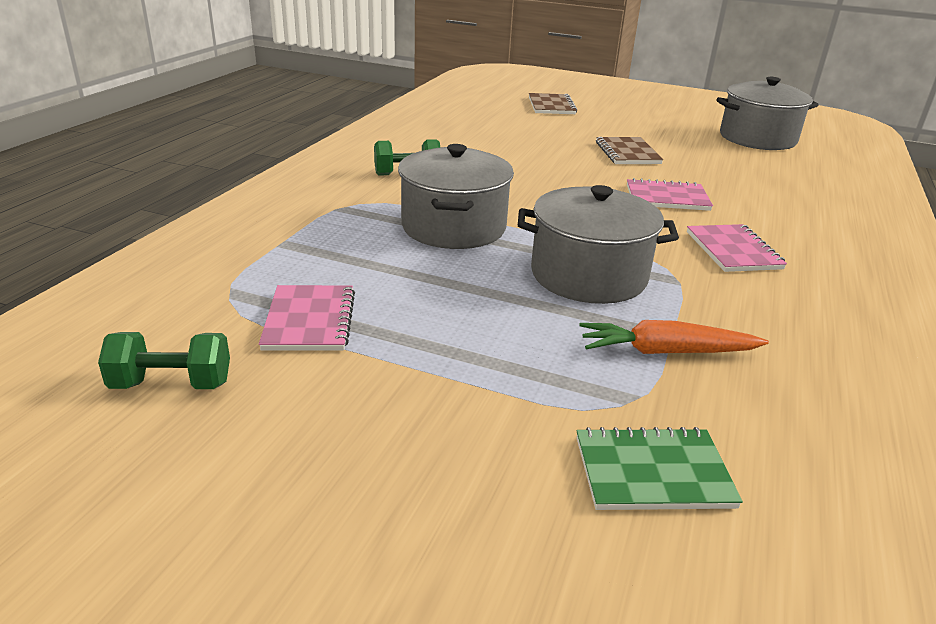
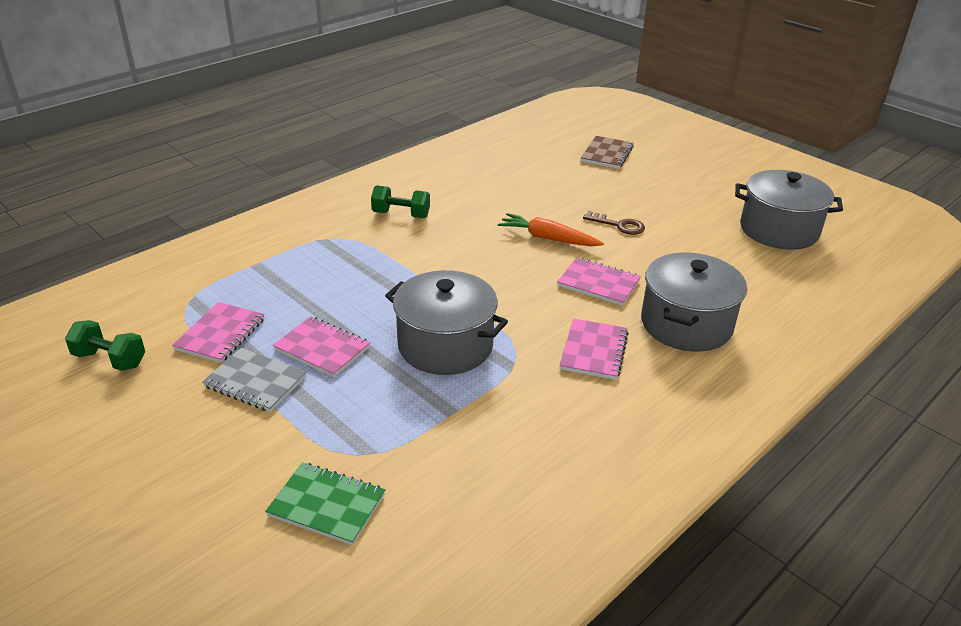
camera: 25 degrees right, 5 degrees up
grey pot [398,144,514,249] -> grey pot moved to [641,252,747,352]
orange carrot [579,320,769,354] -> orange carrot moved to [498,213,604,246]
brown notebook [596,137,663,164] -> brown key [583,211,645,235]
none -> grey notebook [202,348,307,412]
none -> pink notebook [273,316,370,377]

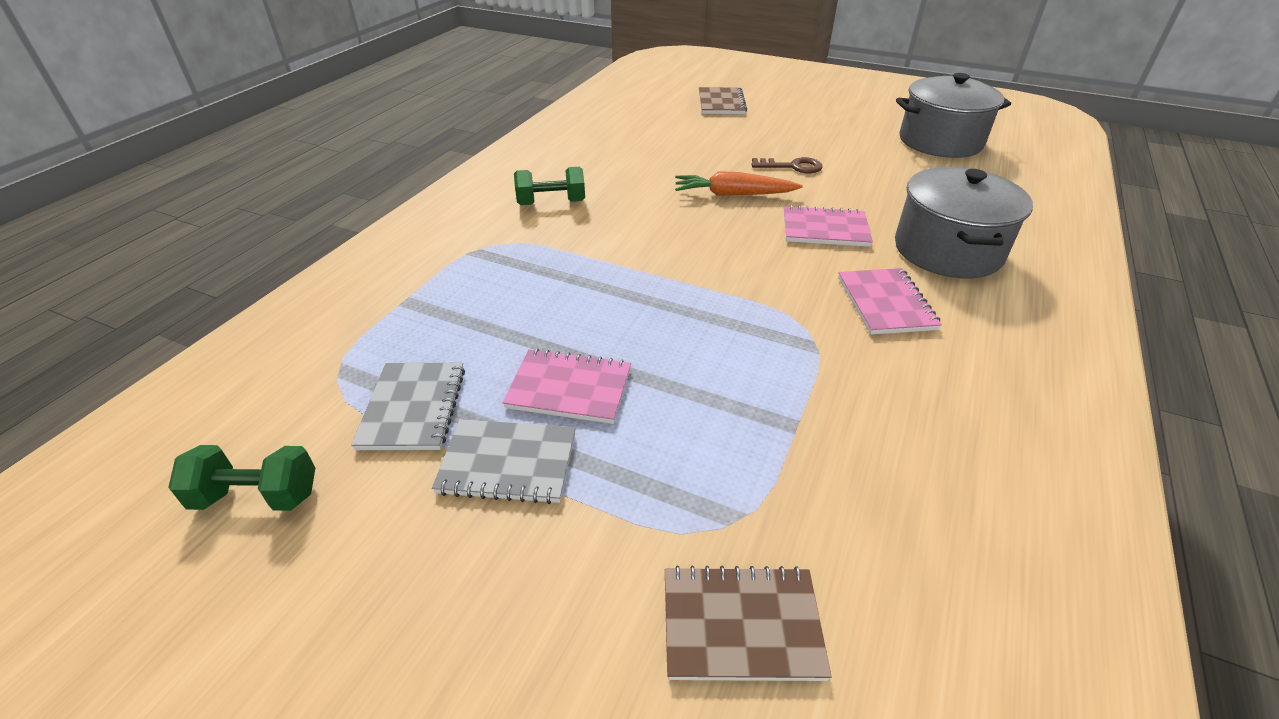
camera: 20 degrees left, 5 degrees up
pink notebook [172,302,265,363] -> grey notebook [351,363,465,450]
green notebook [265,462,385,546] -> brown notebook [665,565,832,681]
grey pot [385,270,508,375] -> none

